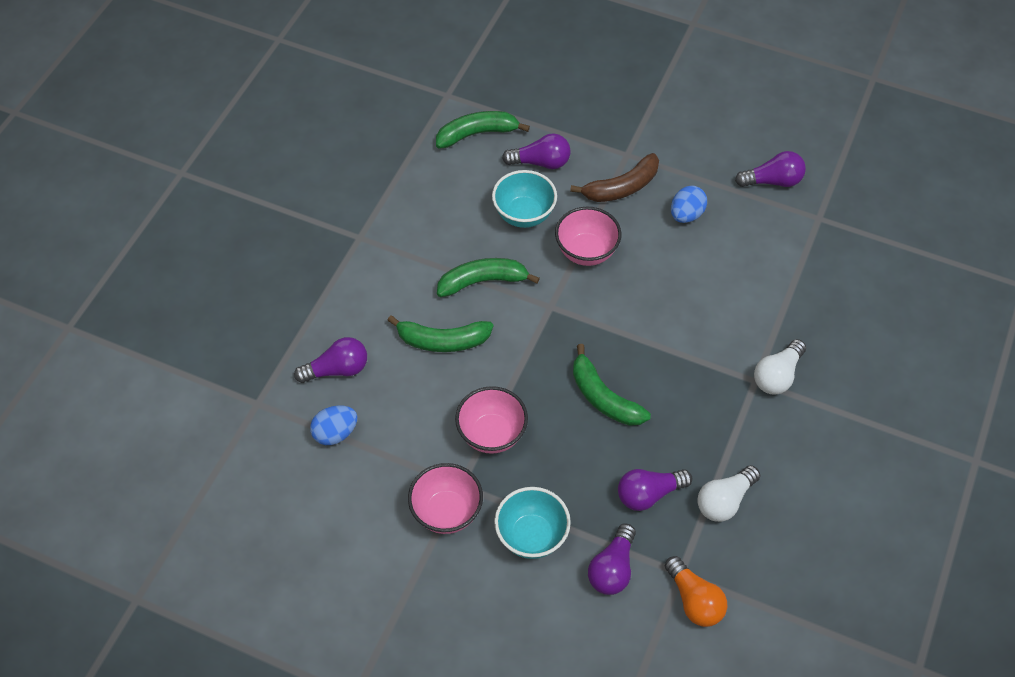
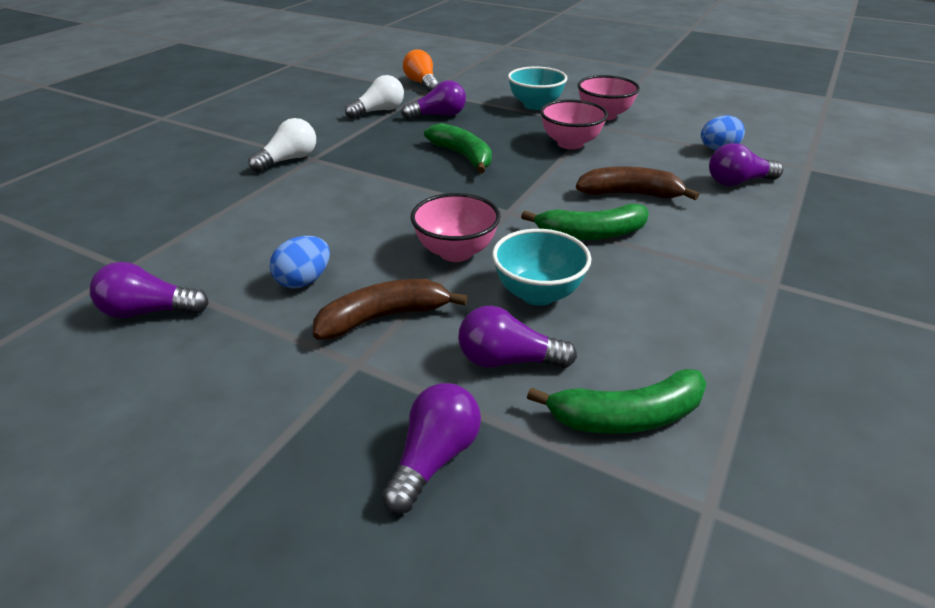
camera: 175 degrees left, 20 degrees down
green banana [387,315,493,352] -> brown banana [576,166,699,200]
purple light bulb [588,524,636,595] -> purple light bulb moved to [382,383,481,514]

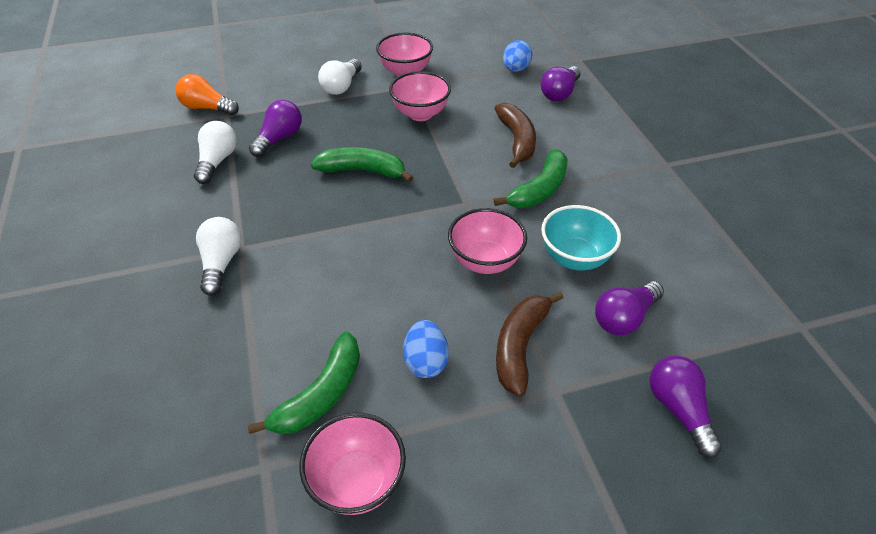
camera: 45 degrees left, 10 degrees up
purple light bulb [90,262,209,318] -> pink bowl [300,412,406,515]
turquoise bowl [508,67,567,110] -> white light bulb [318,59,362,95]
green banana [527,369,707,434] -> green banana moved to [248,332,360,434]
brown banana [576,166,699,200] -> brown banana turned 120 degrees clockwise [494,103,536,168]

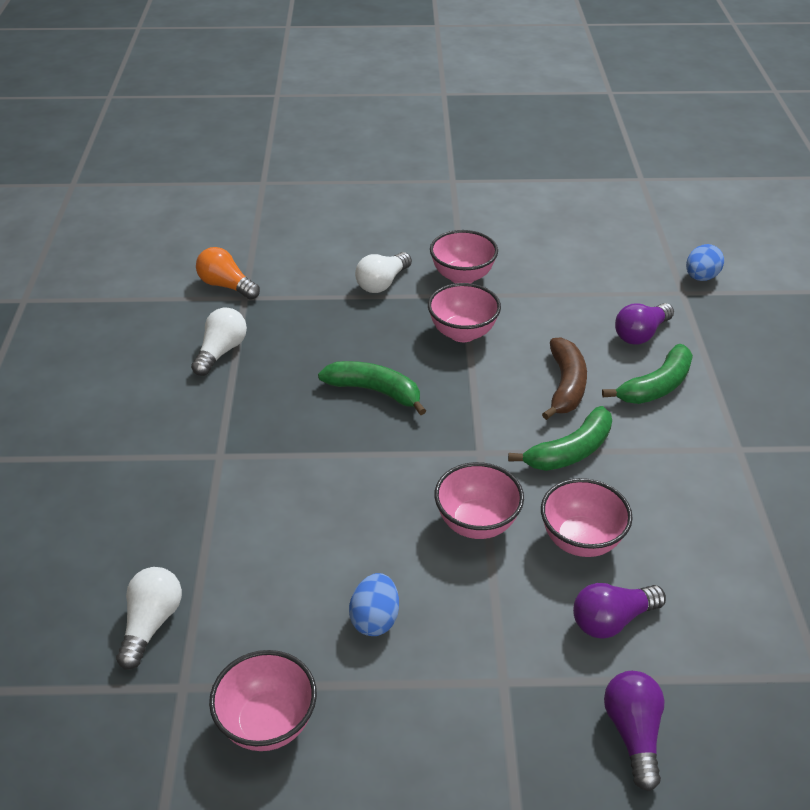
camera: 15 degrees right, 5 degrees down
white light bulb [196,217,242,296] -> white light bulb moved to [116,567,182,669]
green banana [248,332,360,434] -> green banana moved to [602,344,693,404]
purple light bulb [249,100,302,157] -> none
brown banana [496,292,563,397] -> none
blue egg [503,40,532,72] -> blue egg moved to [686,244,724,281]
turquoise bowl [541,205,621,271] -> pink bowl [541,478,633,557]

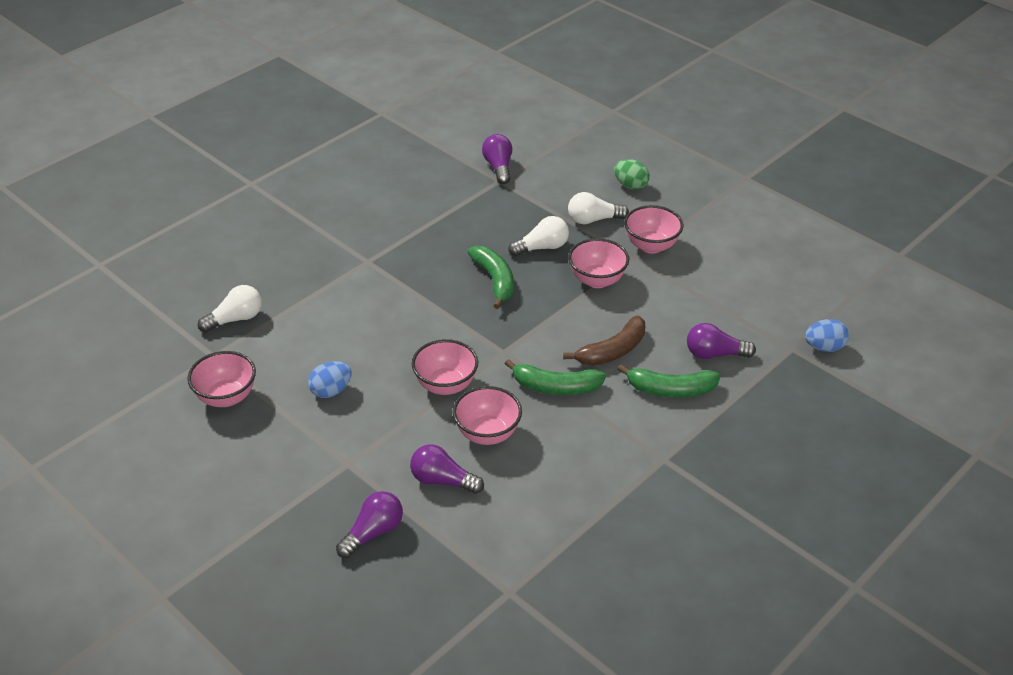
camera: 45 degrees right, 0 degrees up
white light bulb [191,308,247,376] -> white light bulb moved to [508,216,569,256]
orange light bulb [196,247,260,300] -> purple light bulb [482,134,512,184]
none -> green egg [614,159,650,190]

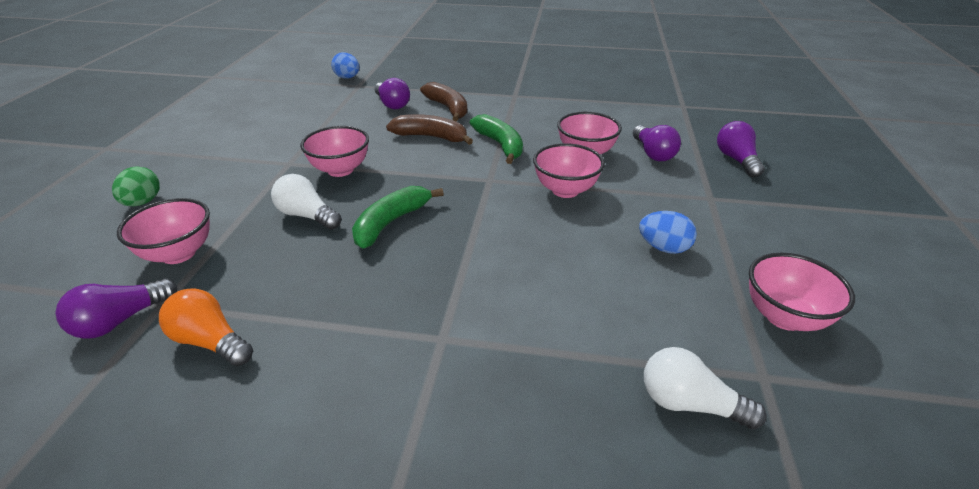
camera: 125 degrees left, 5 degrees down
purple light bulb [336,491,403,558] -> purple light bulb turned 75 degrees clockwise [717,121,765,177]
white light bulb [568,192,629,224] -> none
green banana [618,364,721,398] -> brown banana [420,82,467,122]
pink bowl [624,205,683,254] -> pink bowl moved to [117,198,210,264]
none -> orange light bulb [159,288,253,366]

